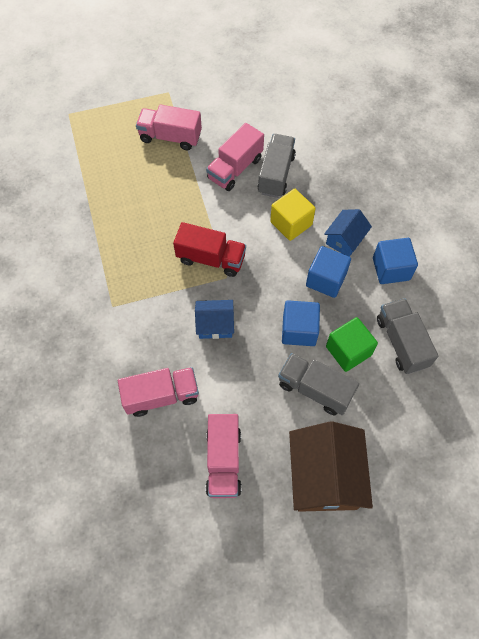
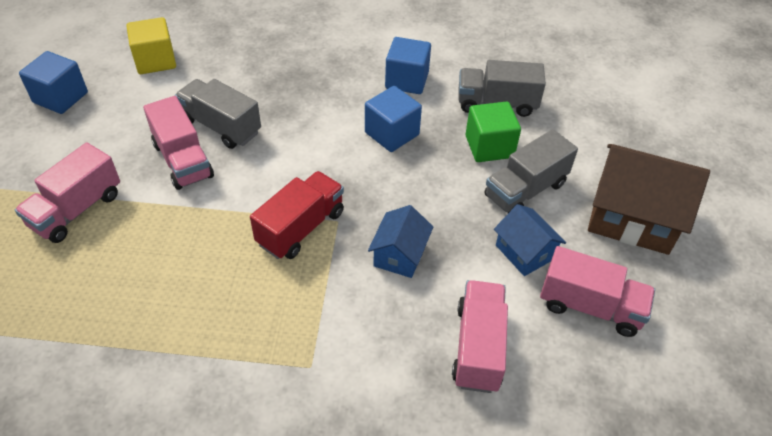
camera: 70 degrees left, 15 degrees down
yellow cube [270,189,315,241] -> yellow cube moved to [126,17,176,74]
blue cube [282,300,320,346] -> blue cube moved to [19,51,88,114]
blue house [324,209,372,257] -> blue house moved to [494,204,566,276]

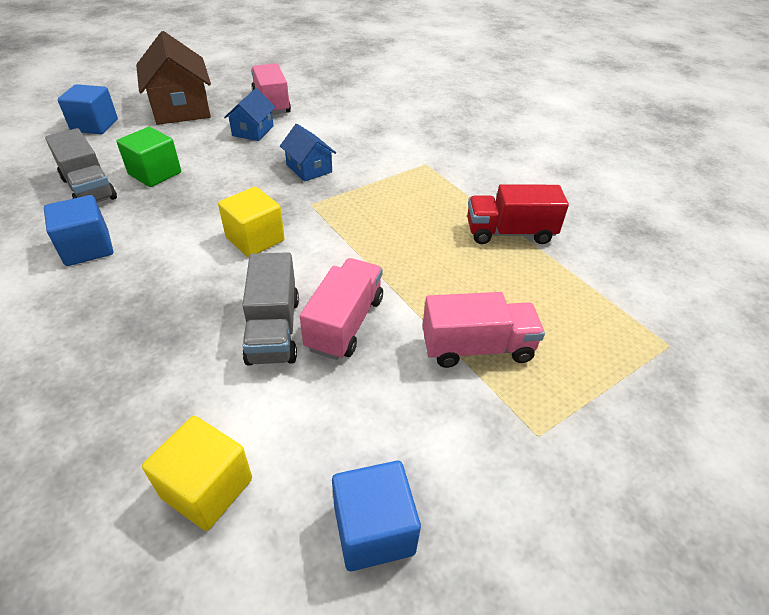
camera: 130 degrees left, 5 degrees down
red truck [250,171,344,259] -> red truck moved to [467,184,569,244]
blue cube [365,86,422,152] -> blue cube moved to [58,84,118,134]
blue house [368,205,433,278] -> blue house turned 75 degrees clockwise [280,124,336,182]
pink truck [452,280,508,393] -> none
grey truck [484,129,578,213] -> none
none -> yellow cube [218,187,285,257]

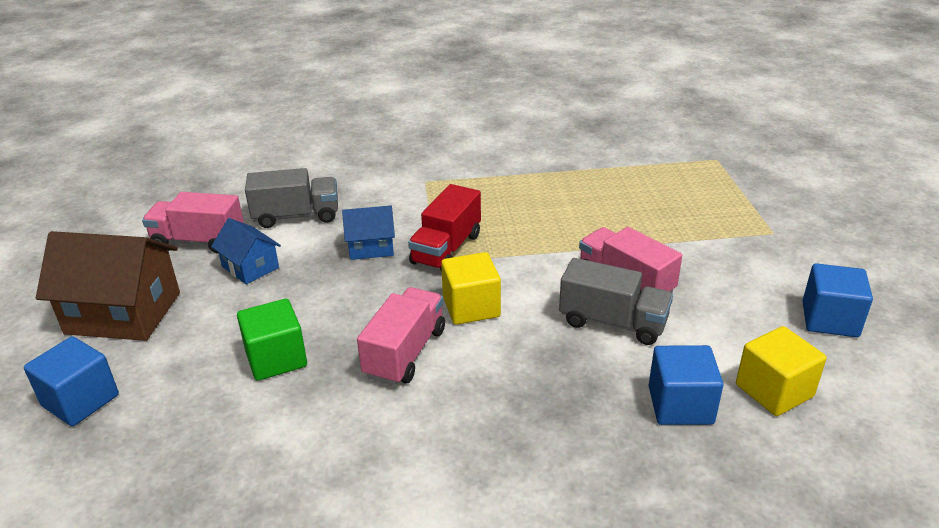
camera: 60 degrees left, 10 degrees down
blue cube [44,195,113,266] -> blue cube moved to [648,345,724,425]
grey truck [45,128,117,203] -> grey truck moved to [245,168,338,228]
pink truck [422,292,545,368] -> pink truck moved to [357,287,445,385]
red truck [467,184,569,244] -> red truck moved to [408,184,481,271]

